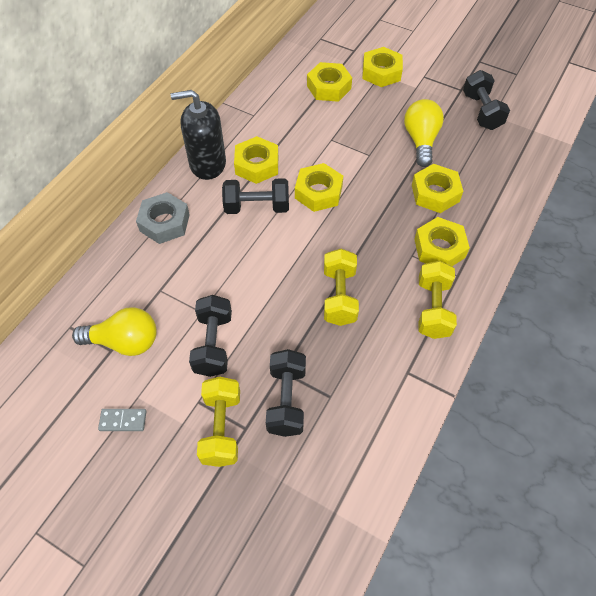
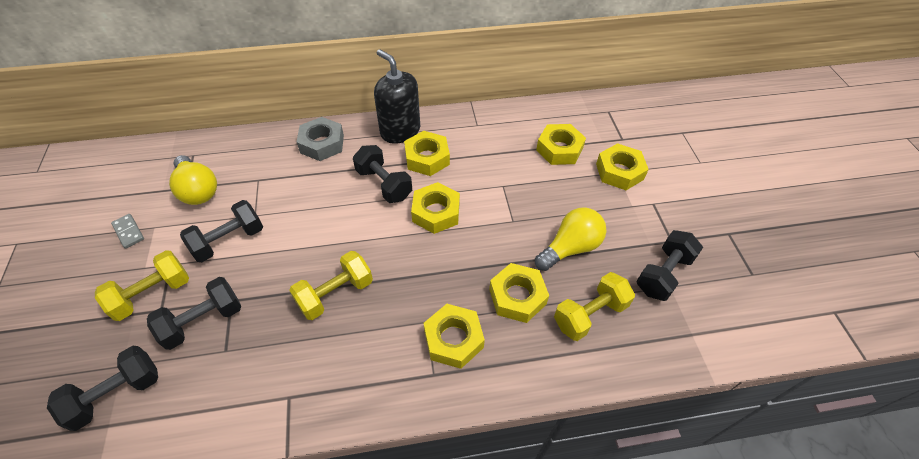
camera: 50 degrees right, 5 degrees down
yellow dumbbell [419,261,457,339] -> yellow dumbbell moved to [554,272,635,341]
none -> black dumbbell [47,346,158,431]

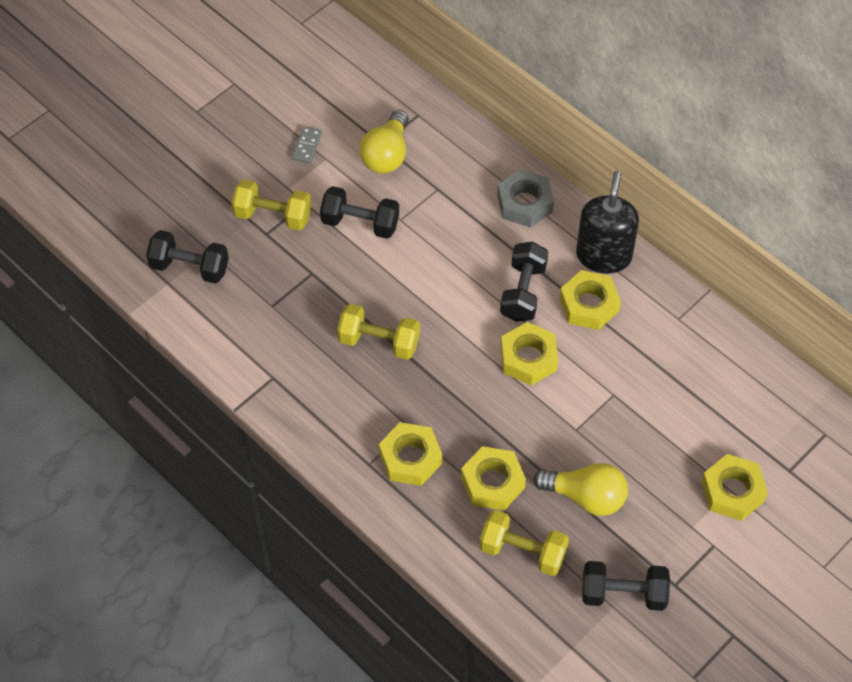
camera: 55 degrees right, 5 degrees up
black dumbbell [147,277,241,350] -> none
yellow nut [536,124,586,165] -> none

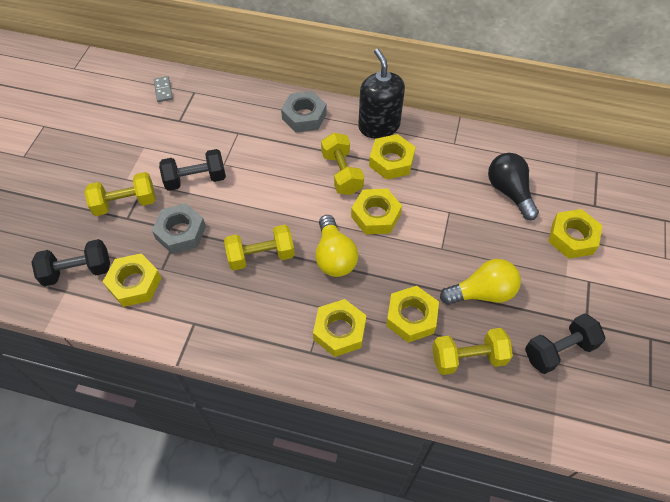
camera: 30 degrees left, 0 degrees up
grey domino [292,126,322,163] -> grey domino moved to [154,76,173,102]
yellow light bulb [359,110,409,173] -> yellow light bulb moved to [315,215,358,277]
black dumbbell [500,242,548,322] -> yellow dumbbell [321,133,364,195]
none -> yellow nut [103,253,161,307]
none -> grey nut [152,203,206,254]
none -> black light bulb [488,153,539,220]

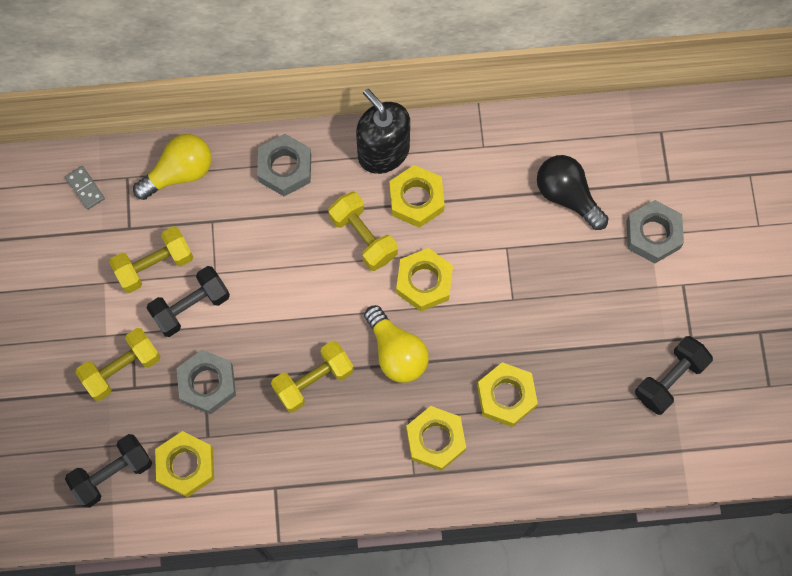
camera: 20 degrees left, 15 degrees up
yellow dumbbell [432,328,513,375] -> yellow dumbbell moved to [109,226,193,293]
yellow light bulb [440,259,521,305] -> yellow light bulb moved to [133,134,212,200]
yellow nut [548,209,602,259] -> grey nut [626,200,684,263]

